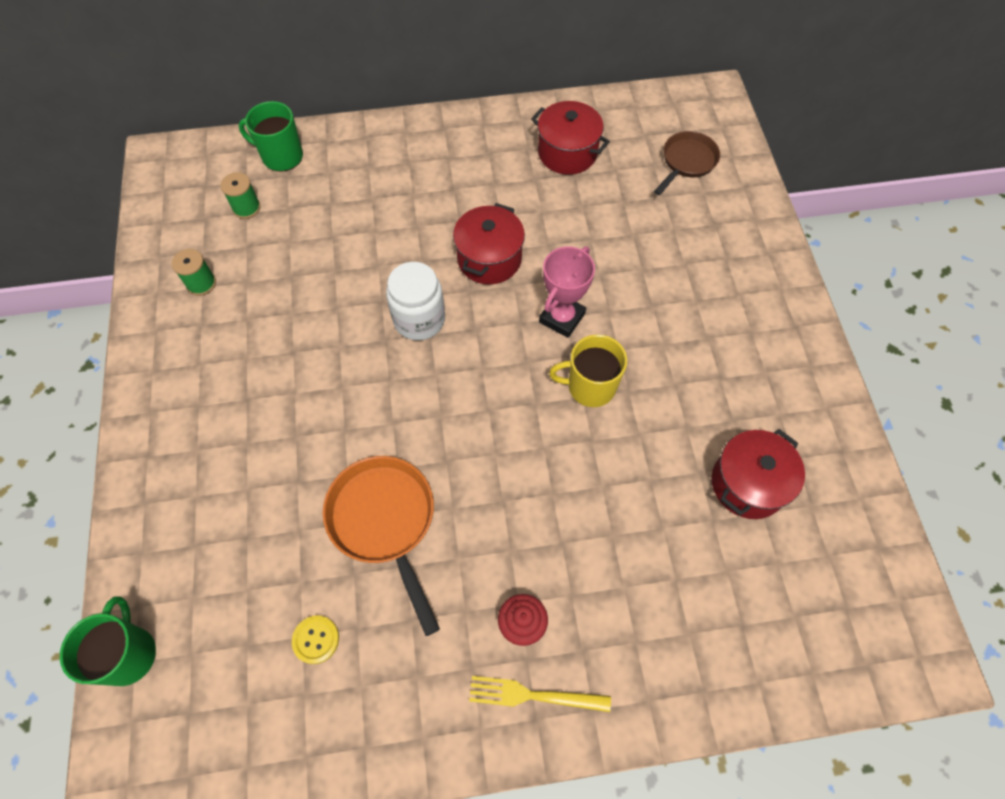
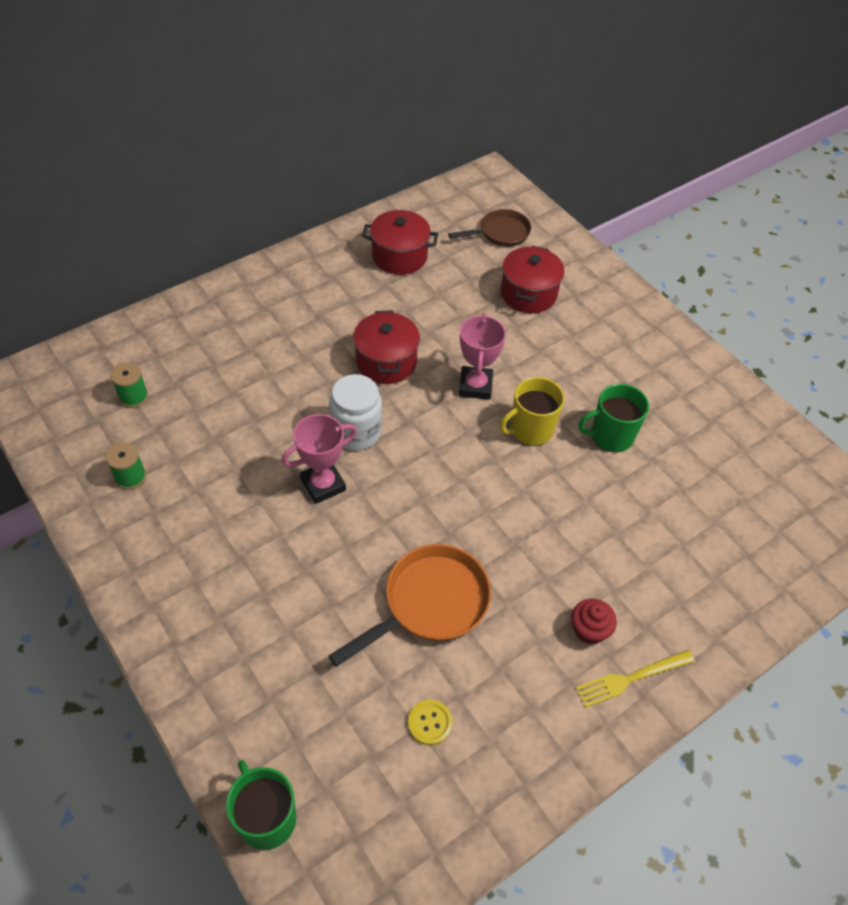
camera: 30 degrees left, 10 degrees down
green mug [239,101,303,172] -> green mug moved to [578,384,649,452]
orange pan [323,456,440,636] -> orange pan turned 105 degrees clockwise [329,544,491,667]
brown pan [654,131,720,195] -> brown pan turned 60 degrees clockwise [448,209,531,247]
red pot [712,429,805,519] -> red pot moved to [501,246,564,313]
none -> pink trophy [282,414,357,504]

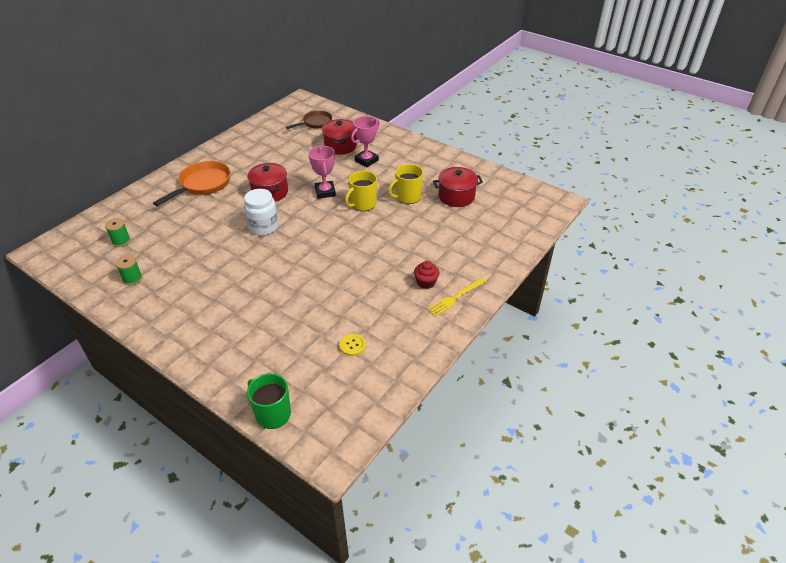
camera: 15 degrees left, 10 degrees down
pink trophy [282,414,357,504] -> pink trophy moved to [351,116,380,167]
orange pan [329,544,491,667] -> orange pan moved to [153,161,231,206]
red pot [362,210,438,275] -> red pot moved to [433,167,483,207]
green mug [578,384,649,452] -> yellow mug [388,164,423,204]

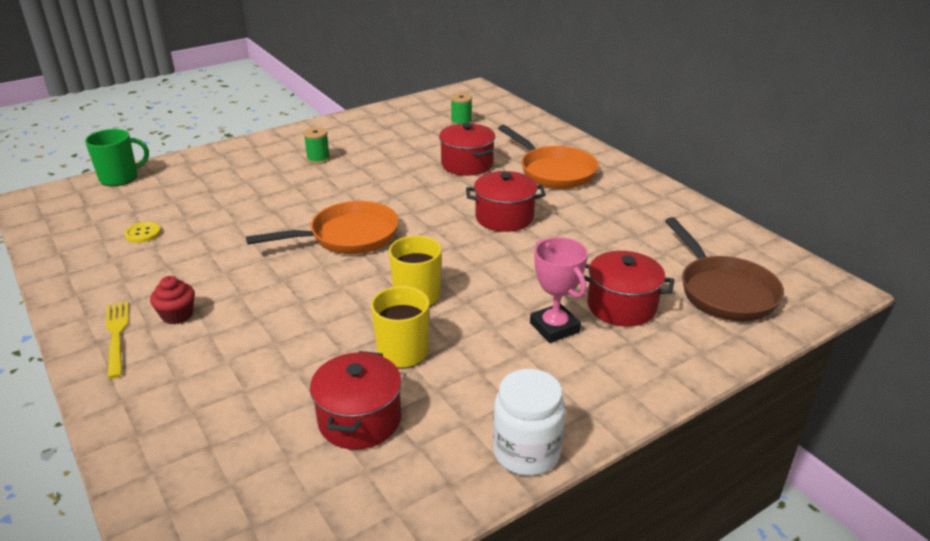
camera: 110 degrees right, 10 degrees down
green spool [115,255,143,285] -> green spool moved to [303,127,330,164]
white jar [244,189,279,236] -> white jar moved to [493,369,565,476]
brown pan [286,110,332,129] -> brown pan [665,217,784,321], size x1.53
pink trophy [309,146,336,199] -> none
none -> orange pan [246,201,399,254]
none -> red pot [439,123,495,176]

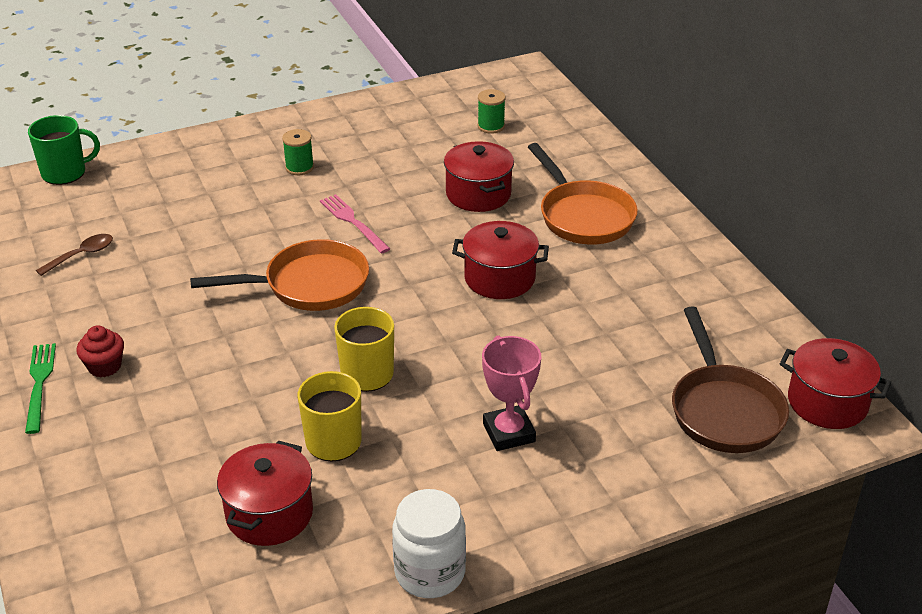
camera: 10 degrees right, 5 degrees up
yellow fork [106,302,129,379] -> green fork [25,343,56,434]
yellow button [124,222,161,243] -> brown spoon [36,234,113,276]
red pot [584,251,674,327] -> red pot moved to [780,338,891,429]
none -> pink fork [320,194,390,253]

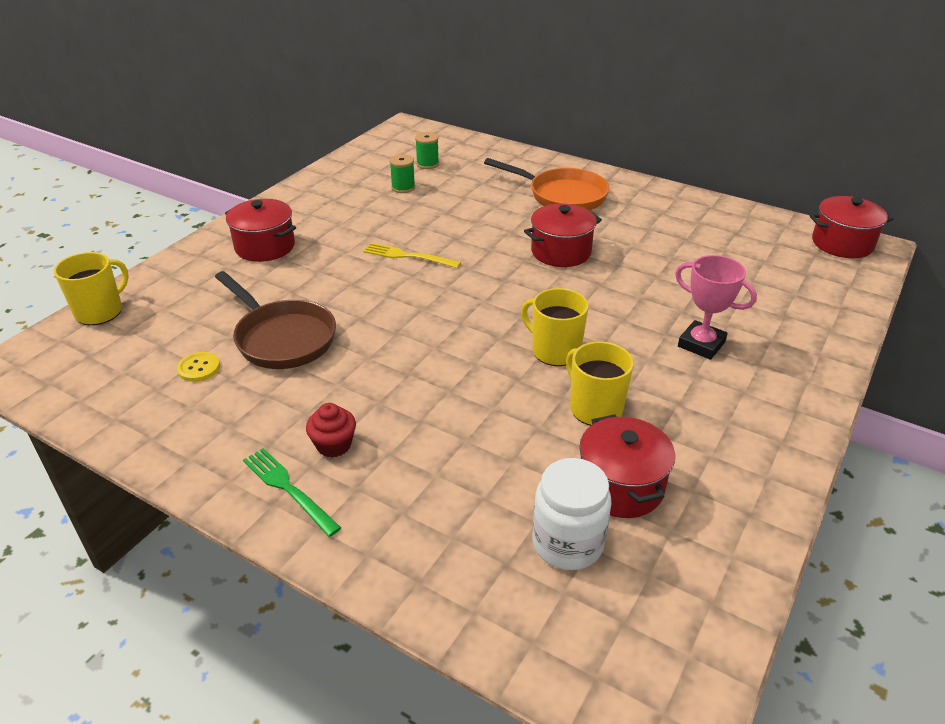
camera: 35 degrees left, 0 degrees up
green mug [28,115,100,185] -> yellow mug [54,252,129,325]
brown spoon [36,234,113,276] -> yellow button [177,352,220,382]
orange pan [190,239,369,311] -> none
green spool [282,129,314,175] -> green spool moved to [389,154,415,193]
pink fork [320,194,390,253] -> yellow fork [363,243,461,268]
white jar [392,489,466,598] -> white jar moved to [532,458,612,570]
red pot [444,141,514,212] -> red pot moved to [225,199,296,262]
brown pan [672,306,789,453] -> brown pan moved to [215,271,336,369]

